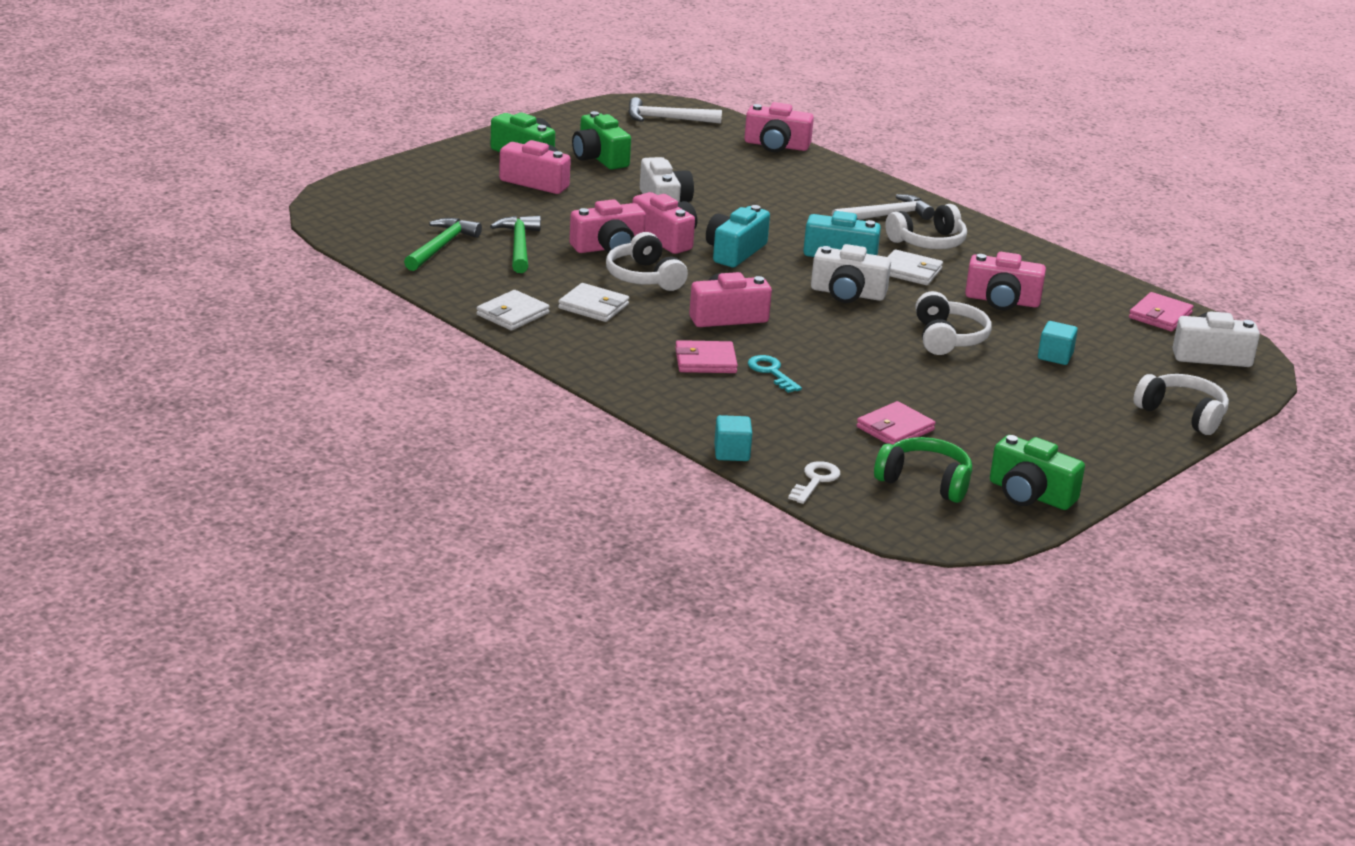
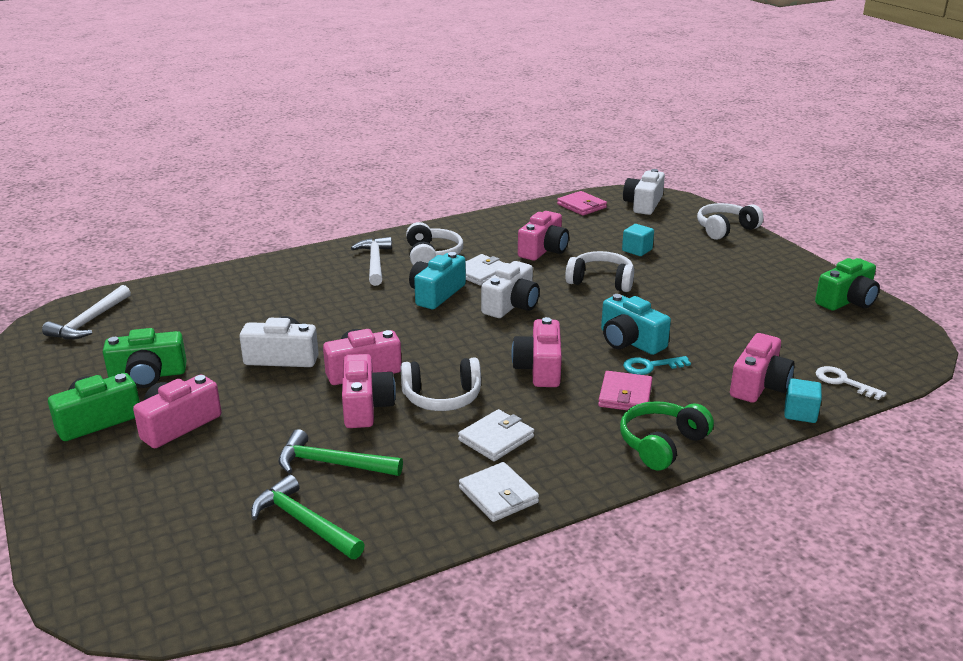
camera: 70 degrees left, 0 degrees up
turquoise camera [706,205,770,267] -> turquoise camera moved to [601,294,671,355]
pink camera [745,102,814,152] -> pink camera moved to [730,333,795,403]
pink wallet [857,401,935,445] -> none
green headphones [874,437,972,503] -> green headphones moved to [620,401,714,471]

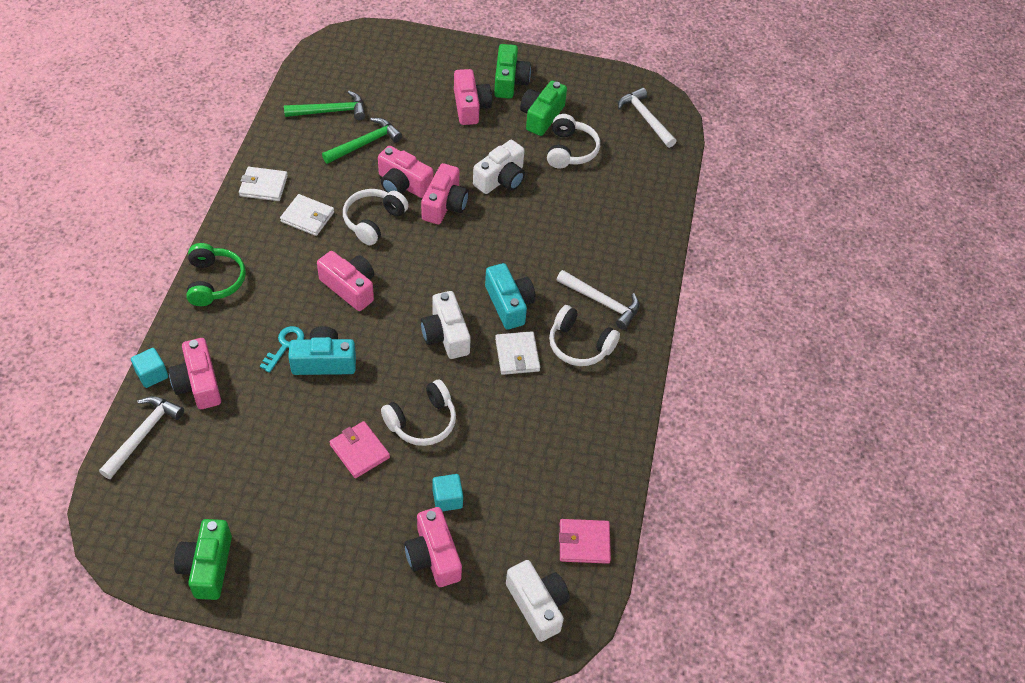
camera: 125 degrees right, 25 degrees up
white wallet [458,409,534,461] -> white wallet turned 60 degrees counterclockwise [280,194,334,236]
pink camera [518,211,569,261] -> pink camera moved to [404,507,462,587]
pink wallet [598,371,652,410] -> pink wallet moved to [329,421,390,478]
white headphones [697,203,764,240] -> white headphones moved to [547,114,600,168]
white key [816,366,887,400] -> white hammer [99,396,184,479]

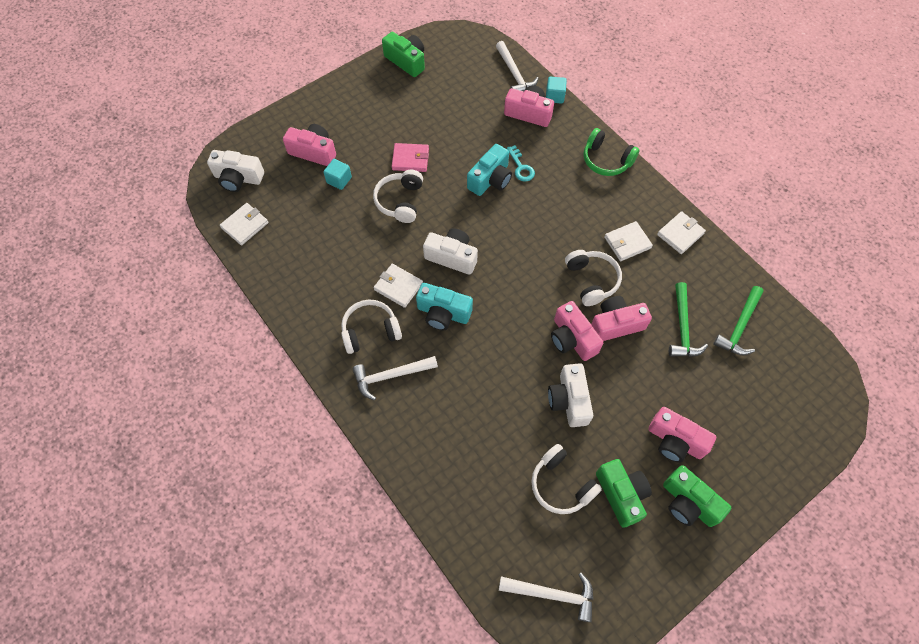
camera: 135 degrees right, 10 degrees up
pink camera [317,251,374,311] -> none
pink wallet [559,519,611,564] -> white wallet [220,203,268,245]

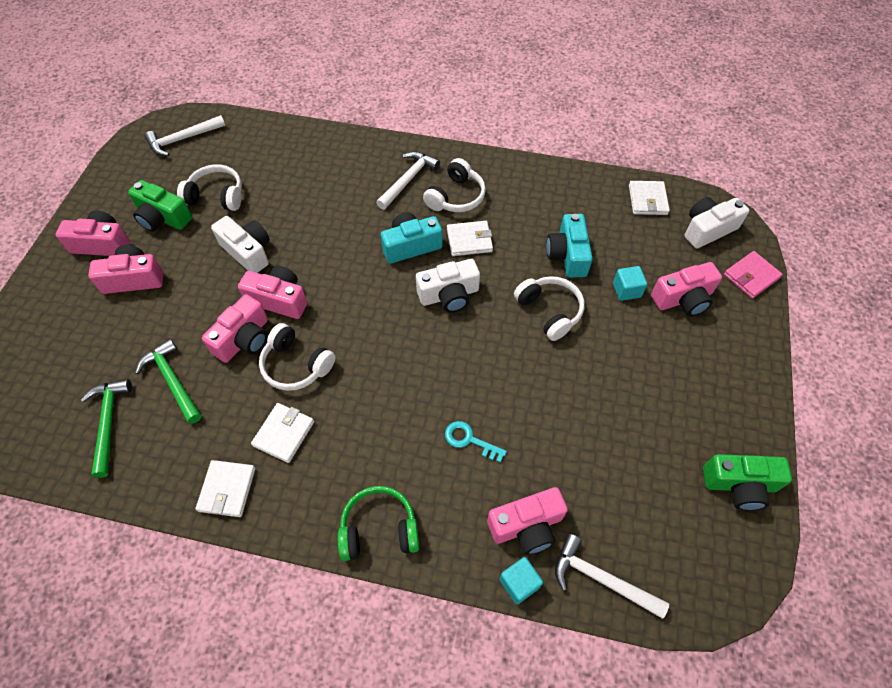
camera: 140 degrees right, 5 degrees down
pink wallet [392,143,429,172] -> pink wallet moved to [724,251,783,299]
turquoise camera [467,144,512,196] -> turquoise camera moved to [546,214,593,278]
green camera [663,465,731,527] -> pink camera [56,210,130,256]

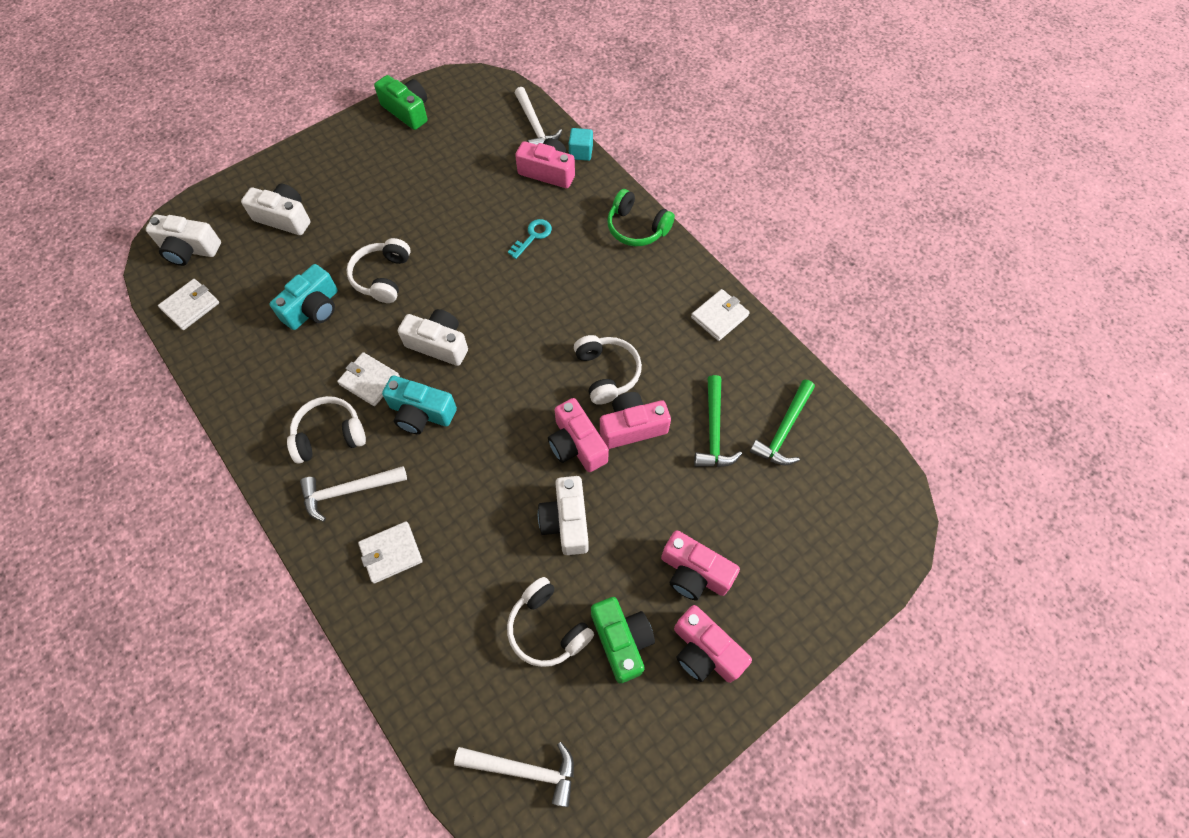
camera: 140 degrees left, 5 degrees up
white wallet [251,403,314,463] -> white wallet moved to [358,521,423,584]
turquoise key [445,421,507,462] -> turquoise key turned 120 degrees counterclockwise [508,219,552,259]
turquoise cube [613,266,647,301] -> none
pink camera [651,262,722,316] -> white camera [241,184,310,235]
pink wallet [724,251,783,299] -> none

